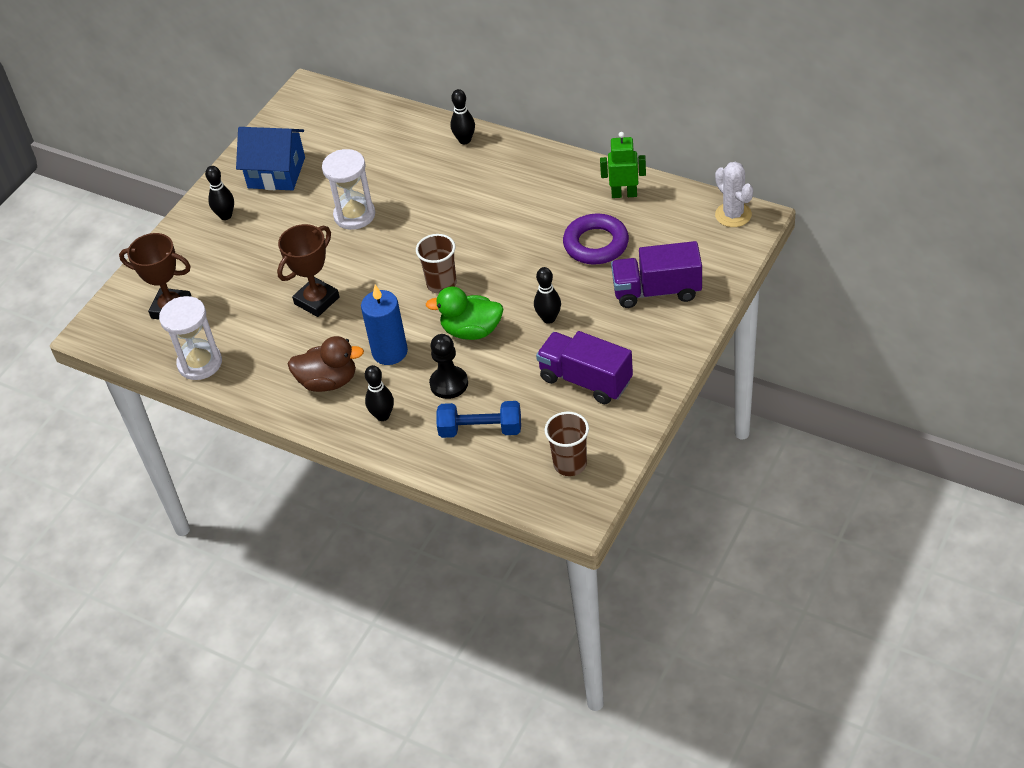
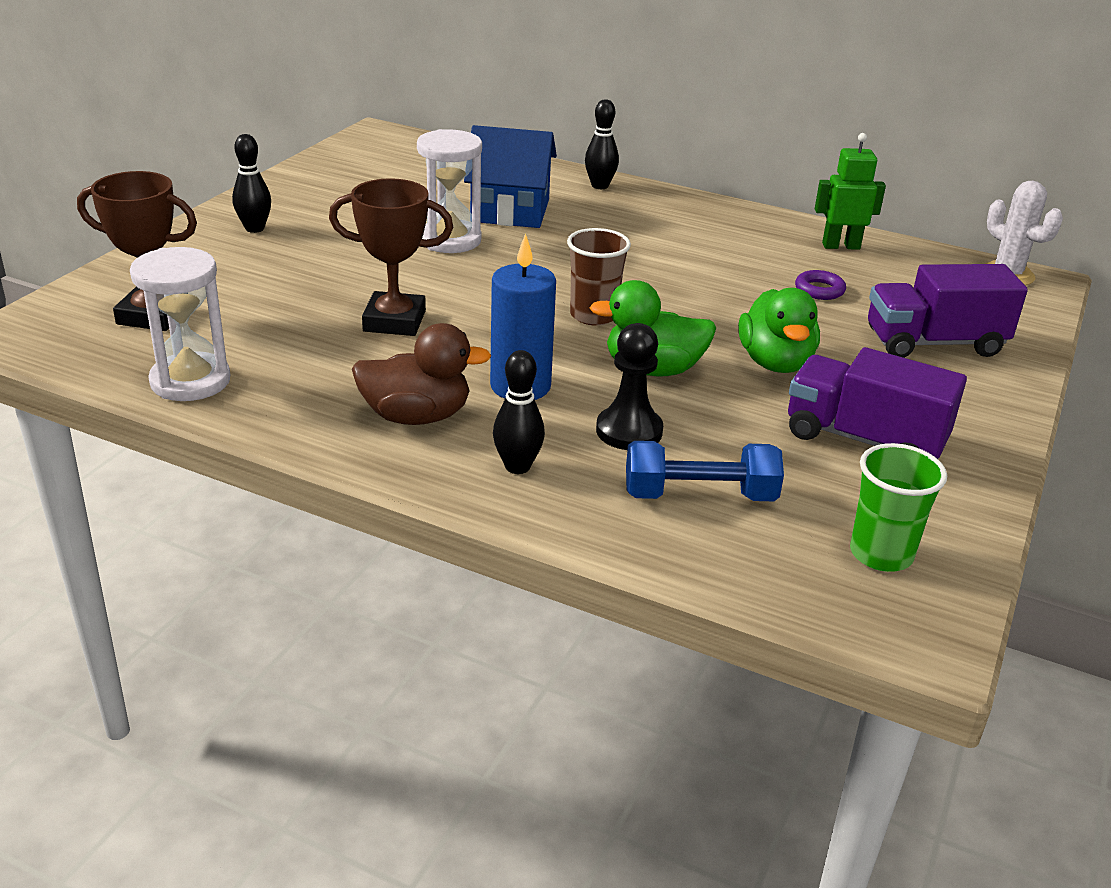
camera: 10 degrees left, 15 degrees down
blue house [236,127,305,190] -> blue house moved to [464,125,557,228]
brown trophy [277,224,340,317] -> brown trophy turned 60 degrees clockwise [329,178,453,336]
black bowling pin [534,267,561,324] -> green duck [738,288,820,373]
brown cup [545,412,589,476] -> green cup [850,443,947,572]
purple ring [563,213,629,264] -> purple ring [795,270,846,300], size x0.51

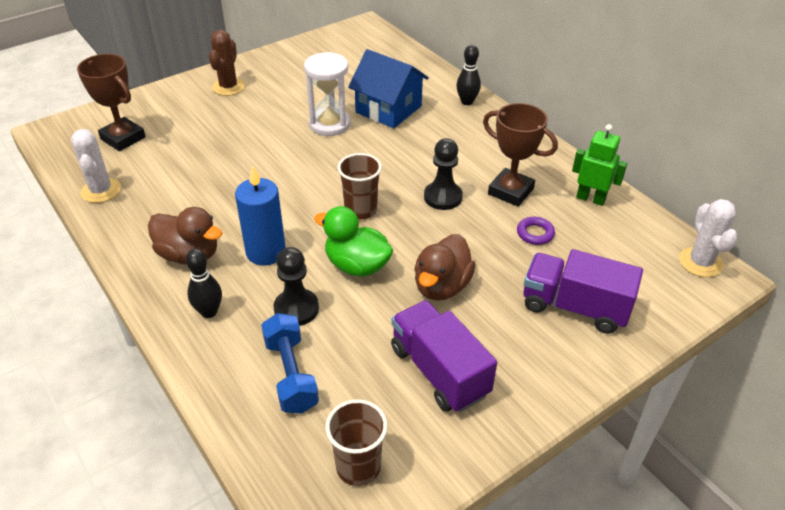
camera: 30 degrees right, 10 degrees up
white hourglass [130,247,230,401] -> white cactus [71,129,121,203]
black bowling pin [232,134,271,233] -> brown cactus [209,30,245,96]
brown trophy [329,178,453,336] -> brown trophy moved to [483,103,558,207]
blue dumbbell [626,441,784,501] -> blue dumbbell turned 45 degrees clockwise [261,313,319,414]
green duck [738,288,820,373] -> brown duck [414,234,476,301]
green cup [850,443,947,572] -> brown cup [326,399,388,486]
none -> black pawn [424,138,463,210]

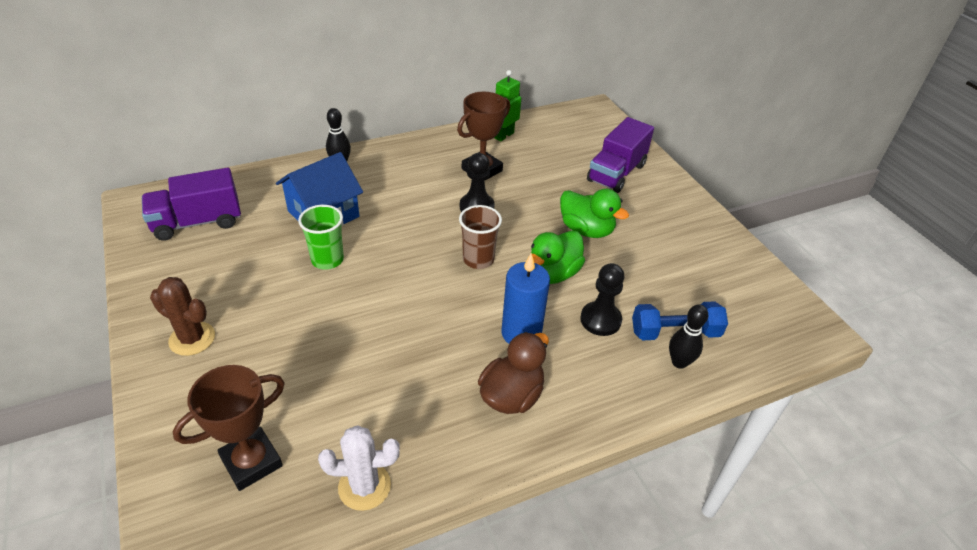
camera: 80 degrees left, 0 degrees up
black bowling pin [186,249,222,318] -> black bowling pin moved to [669,304,708,369]
white hourglass [304,52,350,136] -> green cup [298,205,344,270]
brown cup [326,399,388,486] -> none
purple truck [391,300,497,412] -> purple truck moved to [142,168,241,241]
brown duck [414,234,476,301] -> green duck [560,189,629,238]
purple ring [517,217,555,245] -> none
white cactus [679,199,738,277] -> none

